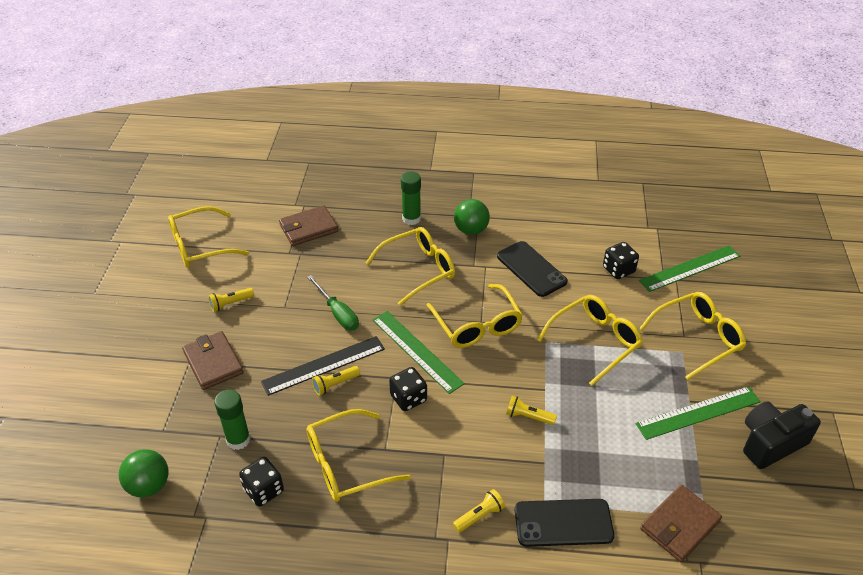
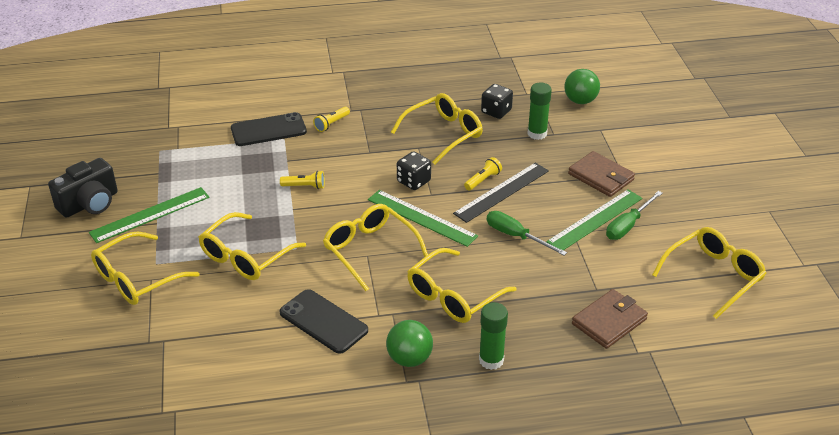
camera: 165 degrees right, 5 degrees down
yellow flashlight [208,288,254,312] -> green screwdriver [606,191,663,240]
black dice [603,242,639,279] -> none
green ruler [639,246,740,292] -> green ruler moved to [546,189,642,250]
brown wallet [640,485,722,562] -> none

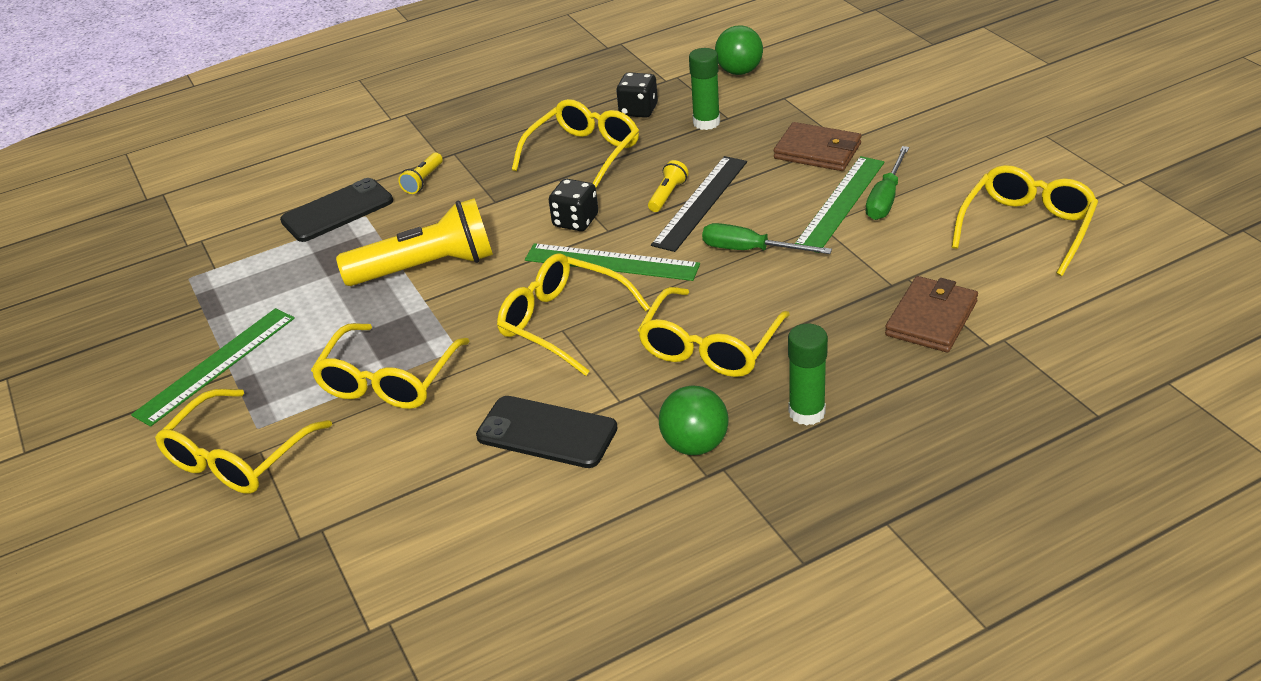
camera: 15 degrees left, 0 degrees up
black camera [48,158,118,218] -> none
yellow flashlight [280,171,325,189] -> yellow flashlight [336,198,493,286], size x2.32

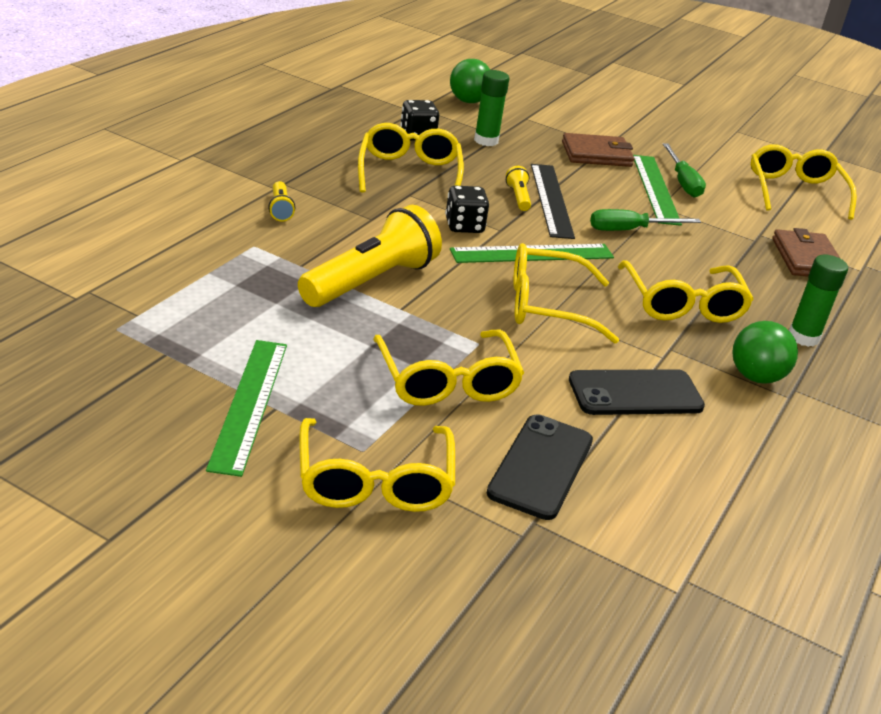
camera: 40 degrees left, 5 degrees down
black phone [280,178,393,242] -> black phone moved to [487,414,593,520]

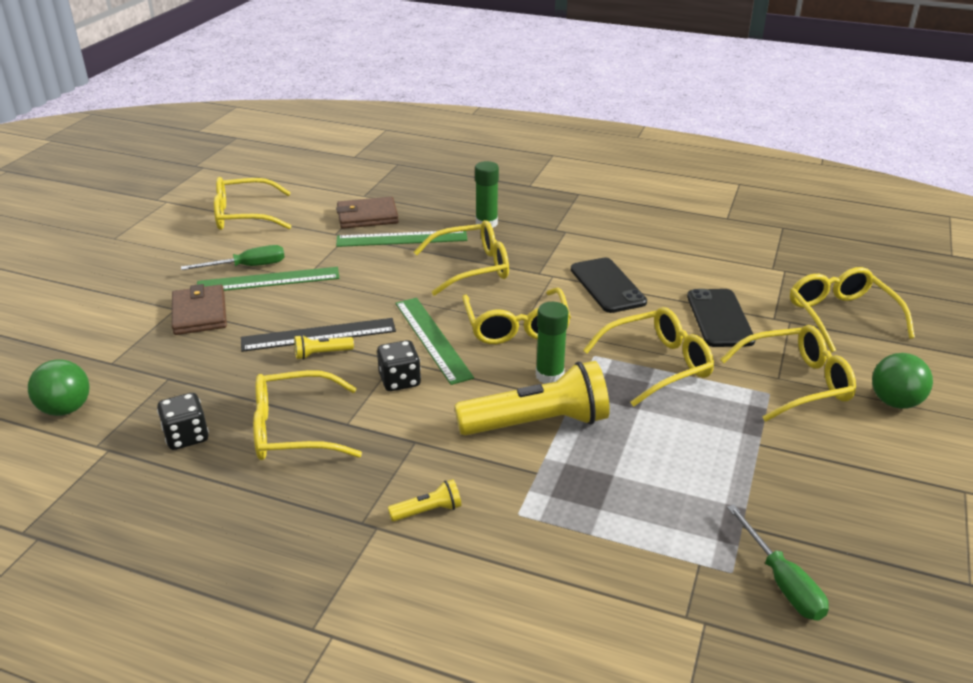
camera: 95 degrees left, 0 degrees up
green ruler [206,340,287,477] -> green ruler moved to [336,231,467,247]
yellow flashlight [298,205,442,307] -> yellow flashlight turned 135 degrees clockwise [454,361,610,436]
green glue stick [474,70,509,146] -> green glue stick moved to [536,302,569,384]
black phone [487,414,593,520] -> black phone turned 75 degrees clockwise [687,289,755,347]
green screwdriver [590,209,701,231] -> green screwdriver moved to [727,505,829,621]
green ball [732,321,798,384] -> green ball moved to [872,353,933,409]
none -> yellow glasses [790,267,915,353]

